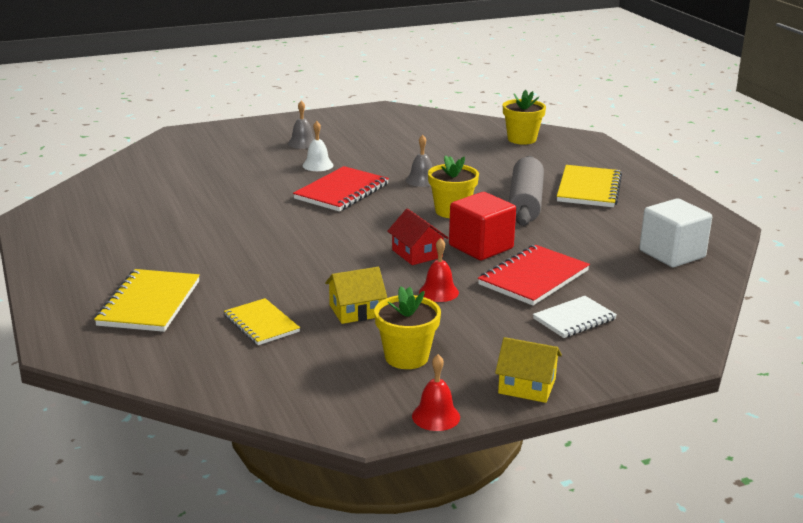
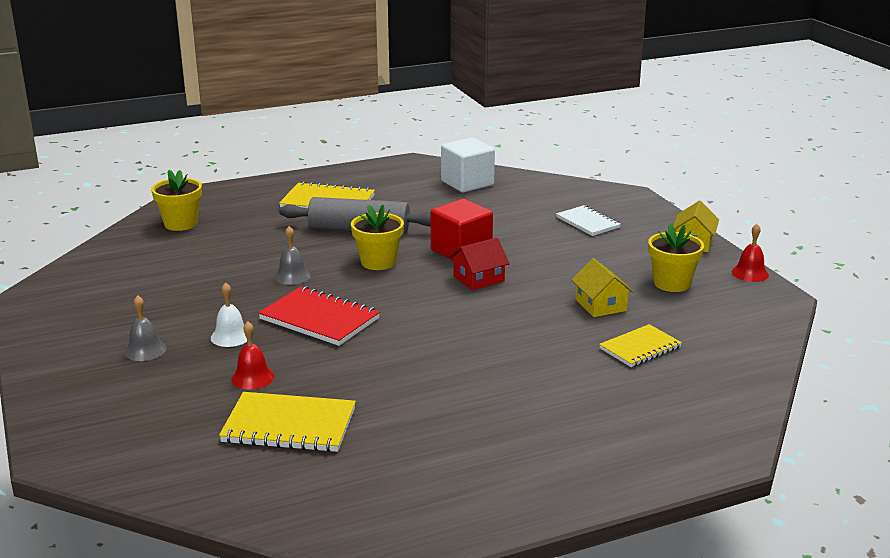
camera: 90 degrees left, 0 degrees up
yellow notebook [94,269,200,332] -> yellow notebook moved to [219,392,356,452]
red bell [419,238,459,302] -> red bell moved to [231,321,274,389]
red notebook [478,245,590,306] -> none

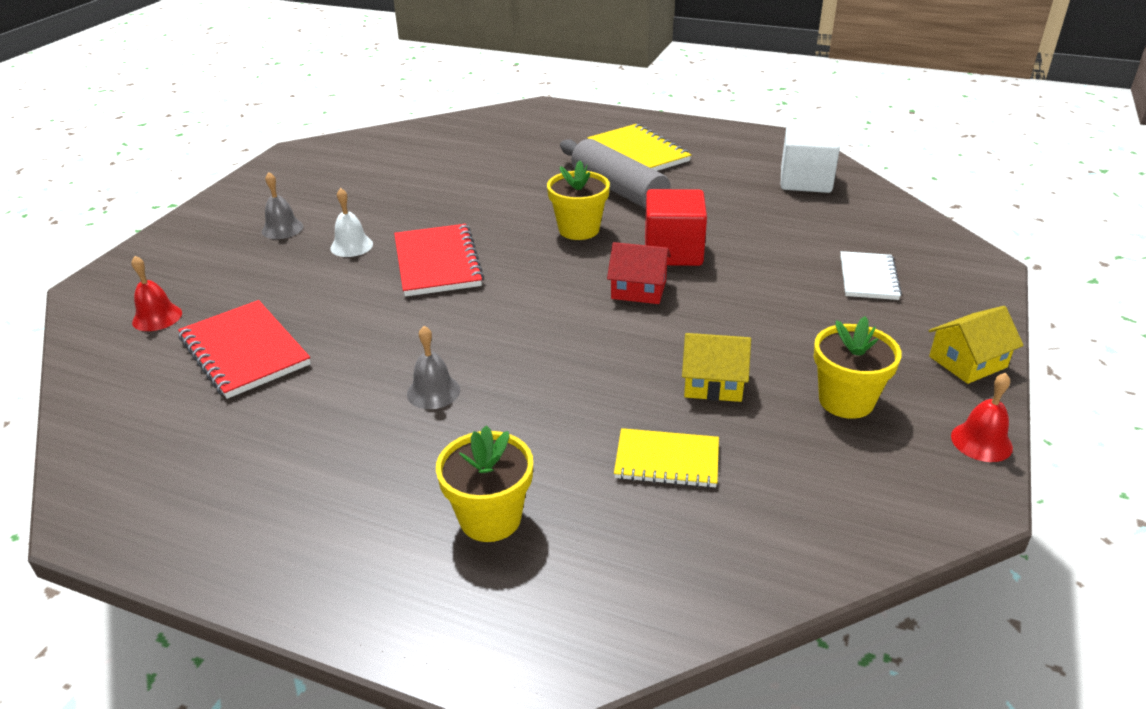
camera: 45 degrees right, 10 degrees up
yellow flower pot [151,170,202,231] -> yellow flower pot moved to [436,425,533,542]
yellow notebook [219,392,356,452] -> red notebook [178,300,311,399]
red bell [231,321,274,389] -> red bell moved to [131,256,182,331]
grey bell [274,226,311,285] -> grey bell moved to [407,326,460,409]
yellow house [572,258,634,317] -> yellow house turned 75 degrees clockwise [682,333,751,402]

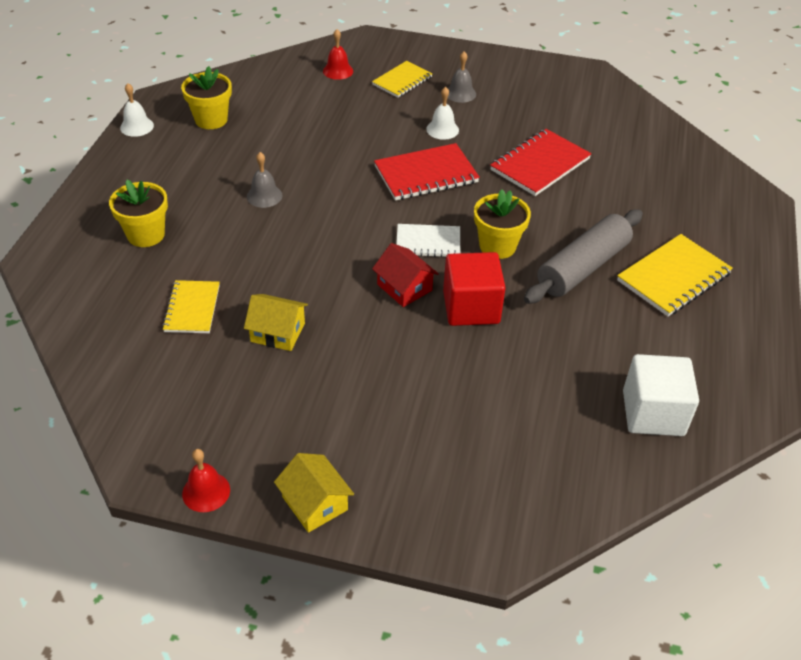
camera: 80 degrees right, 10 degrees up
red notebook [178,300,311,399] -> red notebook moved to [490,129,592,196]
red house [607,242,671,304] -> red house turned 45 degrees counterclockwise [372,243,439,307]
yellow house [682,333,751,402] -> yellow house turned 75 degrees counterclockwise [244,294,308,351]
yellow flower pot [814,316,902,419] -> yellow flower pot moved to [181,66,232,129]
white notebook [840,251,902,300] -> white notebook moved to [396,224,460,257]
none -> white bell [120,83,154,137]
none -> yellow notebook [372,61,433,98]

